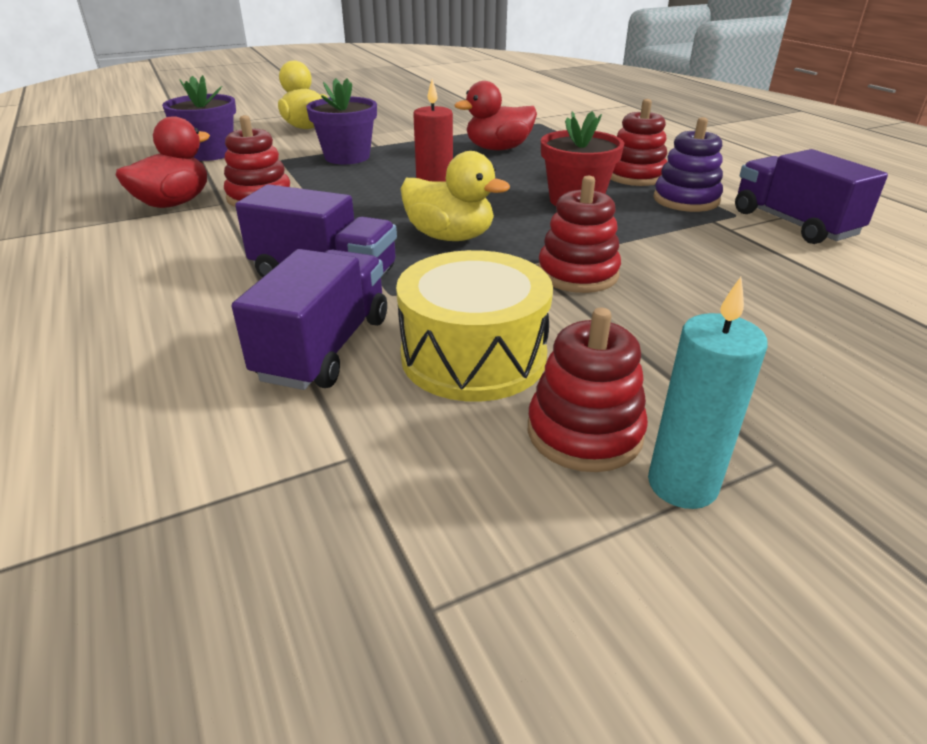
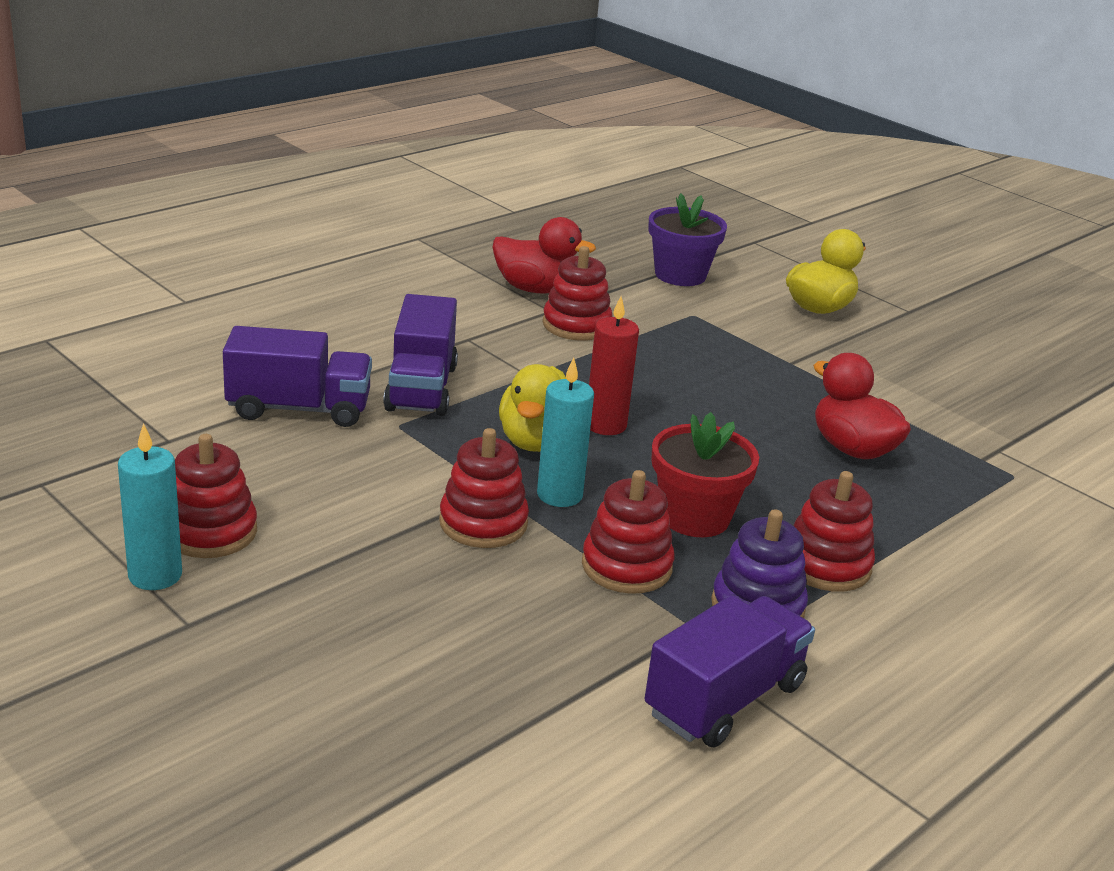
camera: 70 degrees right, 5 degrees down
purple flower pot [306,78,377,164] -> none
yellow drum [396,250,553,402] -> none
none -> turquoise candle [537,357,594,507]
none -> red stacking toy [582,470,674,594]

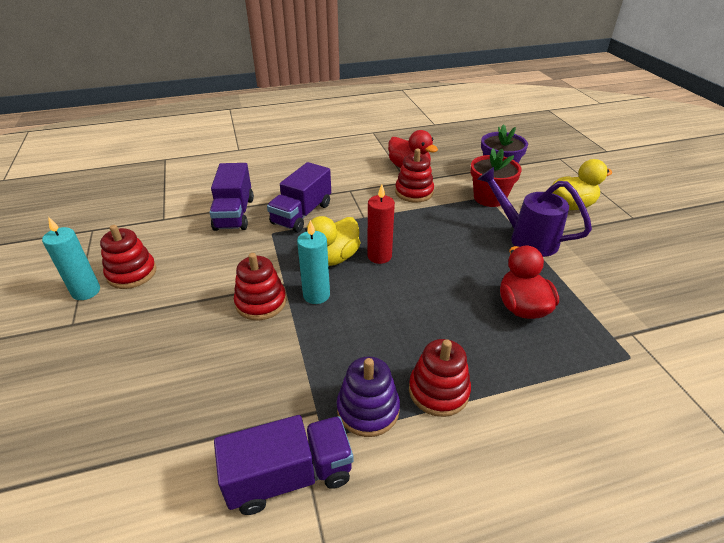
camera: 30 degrees right, 10 degrees up
purple truck [223,326,372,427] -> purple truck turned 60 degrees clockwise [209,163,254,231]
red stacking toy [582,470,674,594] -> none
red flower pot [652,412,759,537] -> red flower pot moved to [470,148,522,207]
none -> purple watering can [477,167,592,257]

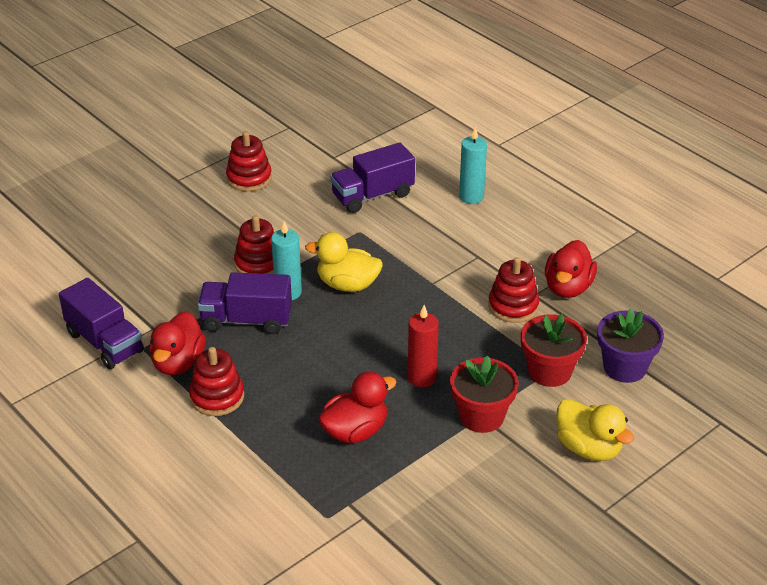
camera: 65 degrees right, 0 degrees up
turquoise candle [42,217,100,300] -> turquoise candle moved to [459,127,487,204]
purple truck [267,162,331,232] -> purple truck moved to [198,272,292,334]
purple stacking toy [337,356,400,437] -> red duck [149,311,206,375]
red candle [367,184,395,264] -> red candle moved to [408,305,439,388]
purple watering can [477,167,592,257] -> red flower pot [450,355,519,433]

